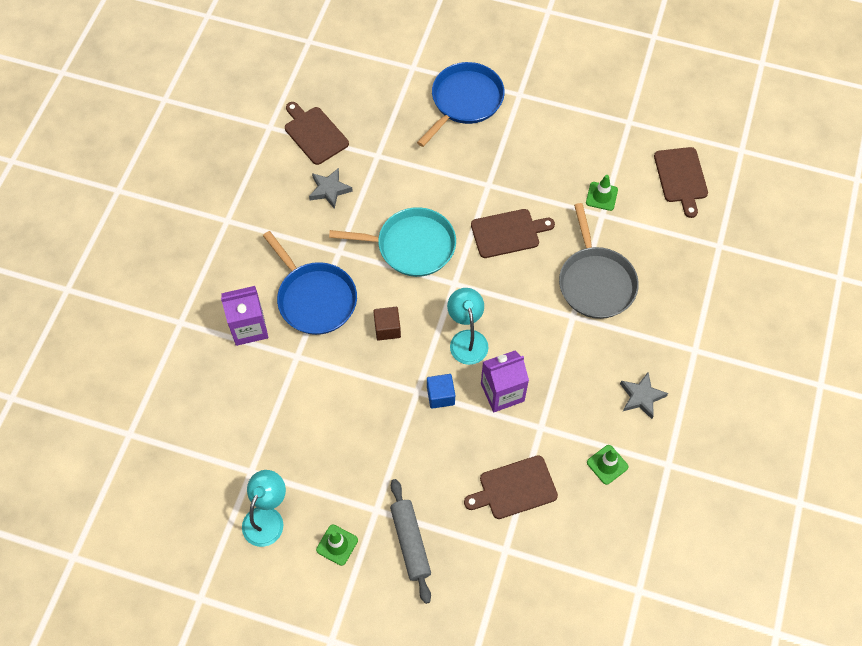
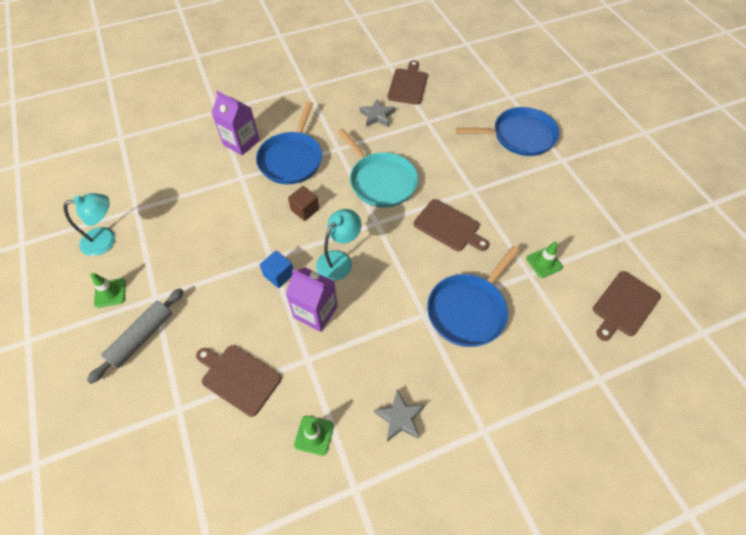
camera: 50 degrees right, 5 degrees down
grey pan [559,203,639,319] -> blue pan [427,246,520,347]

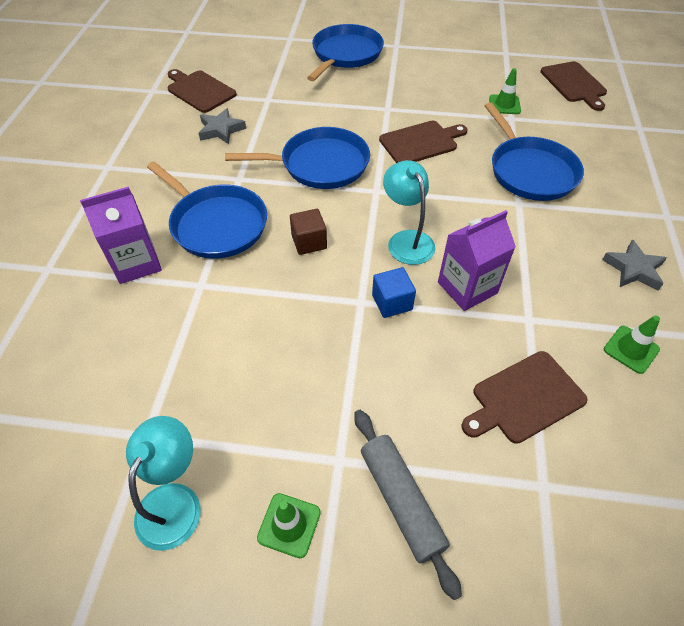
camera: 60 degrees left, 5 degrees down
turquoise pan [338,129,418,207] -> blue pan [225,127,370,189]

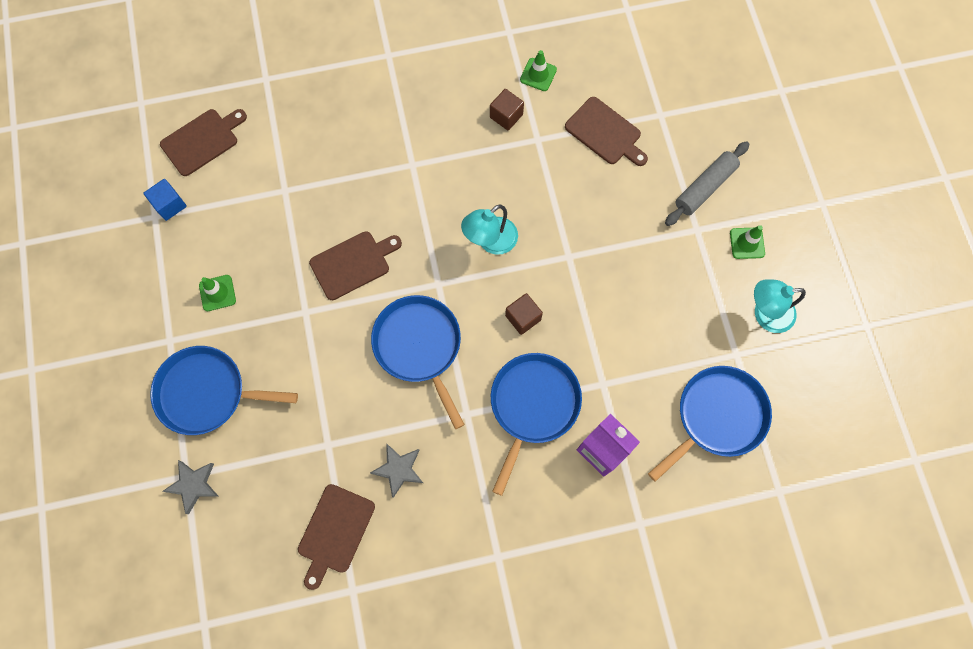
camera: 110 degrees left, 20 degrees up
blue cube [372,267,416,318] -> blue cube moved to [143,179,187,221]
brown cutting board [379,121,468,163] -> brown cutting board turned 105 degrees clockwise [309,231,402,300]
purple carton [438,210,516,311] -> none
blue pan [485,102,584,201] -> blue pan moved to [648,366,772,482]
green traffic cone [489,68,521,114] -> green traffic cone moved to [199,275,236,311]
grey star [602,240,667,290] -> grey star moved to [162,460,219,514]
none -> brown cube [490,89,524,131]

